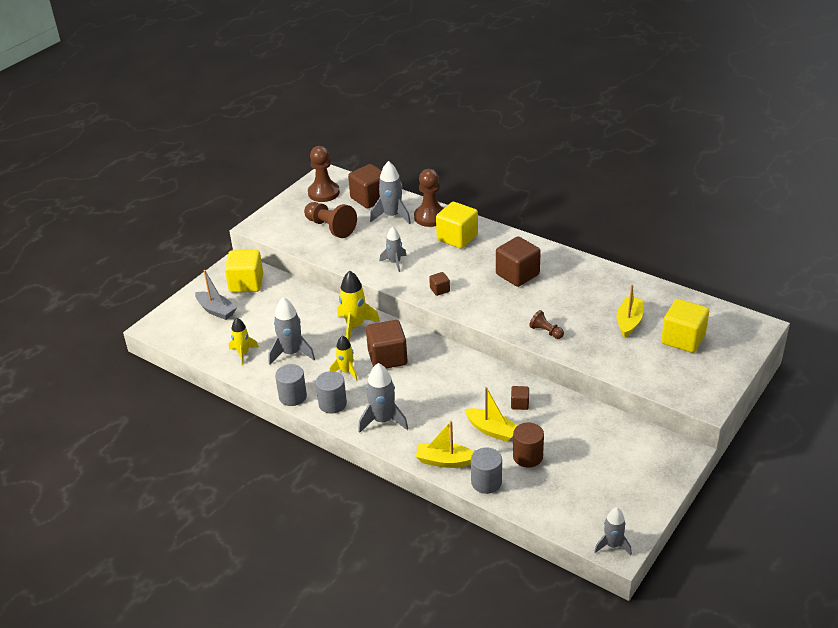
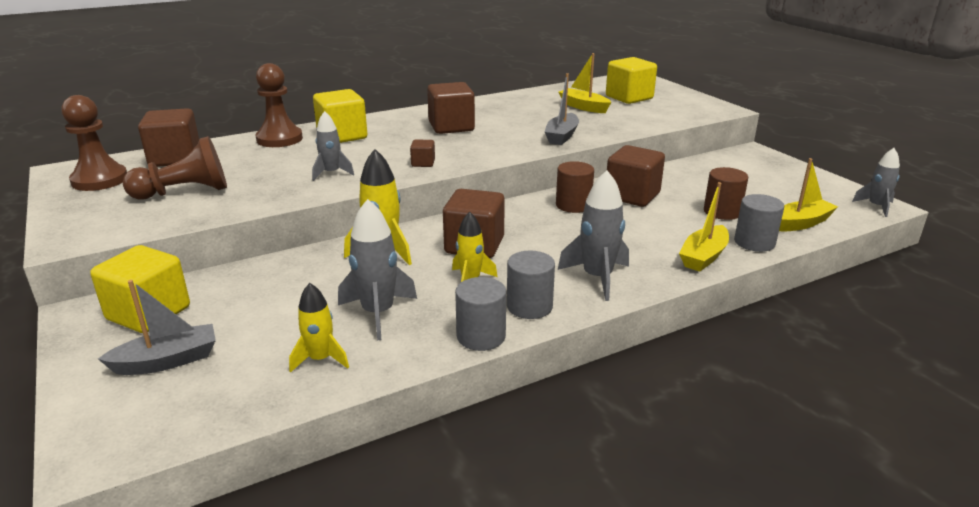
camera: 65 degrees left, 10 degrees down
grey rocket [370,161,411,224] -> none
yellow boat [464,387,518,442] -> yellow boat moved to [779,158,838,231]
brown cube [511,386,529,410] -> brown cube [607,145,665,207], size x2.09
brown pawn [529,310,564,339] -> grey boat [545,73,579,145]
none -> brown cylinder [556,161,594,213]

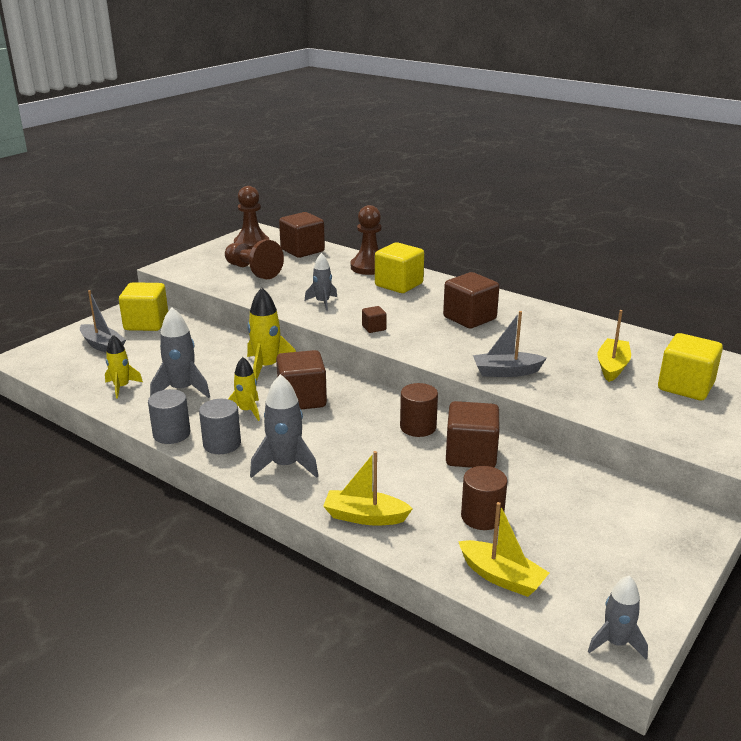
camera: 65 degrees right, 0 degrees up
grey cylinder [734,194,784,252] -> none

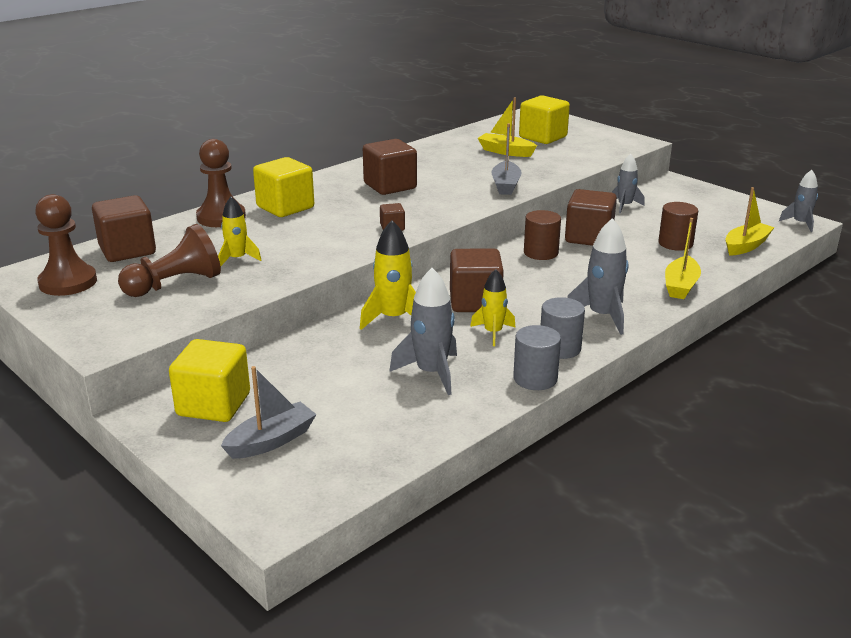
camera: 80 degrees left, 0 degrees up
yellow rocket [105,335,143,399] -> yellow rocket moved to [218,196,262,266]
grey rocket [305,253,337,311] -> grey rocket moved to [612,154,645,213]

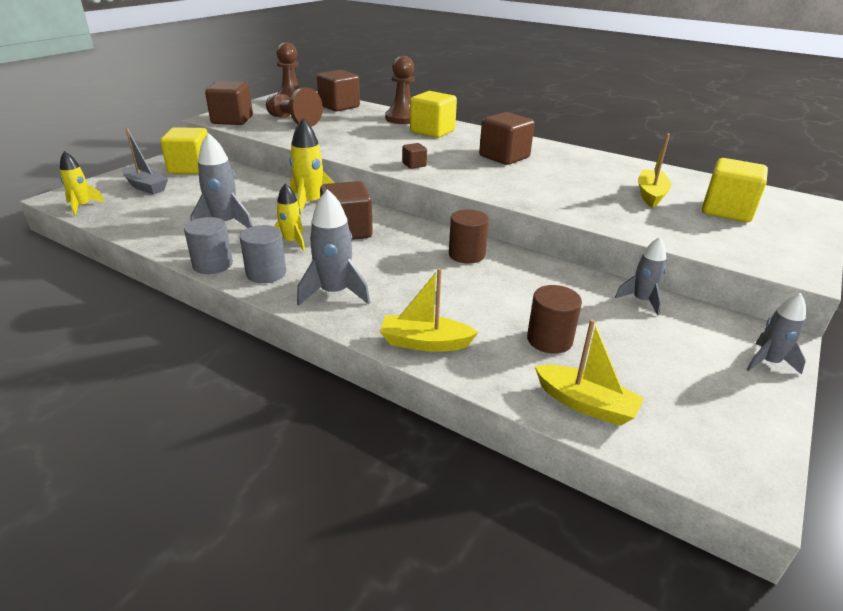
camera: 75 degrees right, 5 degrees up
yellow rocket [218,196,262,266] -> yellow rocket moved to [60,151,105,216]
grey boat [491,123,522,195] -> none
brown cube [565,189,617,246] -> brown cube moved to [205,81,253,125]
grey rocket [779,170,818,232] -> grey rocket moved to [746,293,806,375]

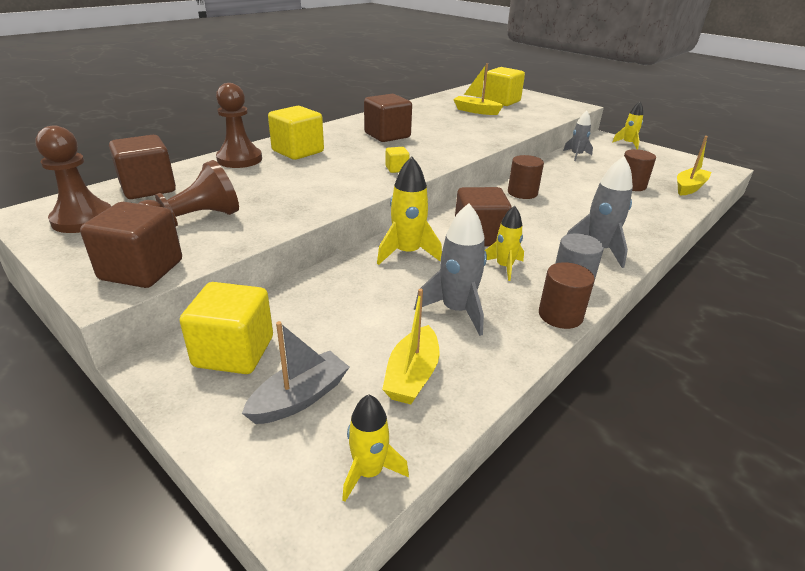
camera: 80 degrees left, 0 degrees up
grey cylinder [184,217,233,274] -> brown cylinder [539,262,595,329]
yellow boat [380,268,478,352] -> yellow boat moved to [382,289,440,404]
brown cube [402,143,427,169] -> yellow cube [385,147,409,173]
grey rocket [746,293,806,375] -> yellow rocket [612,102,643,149]

